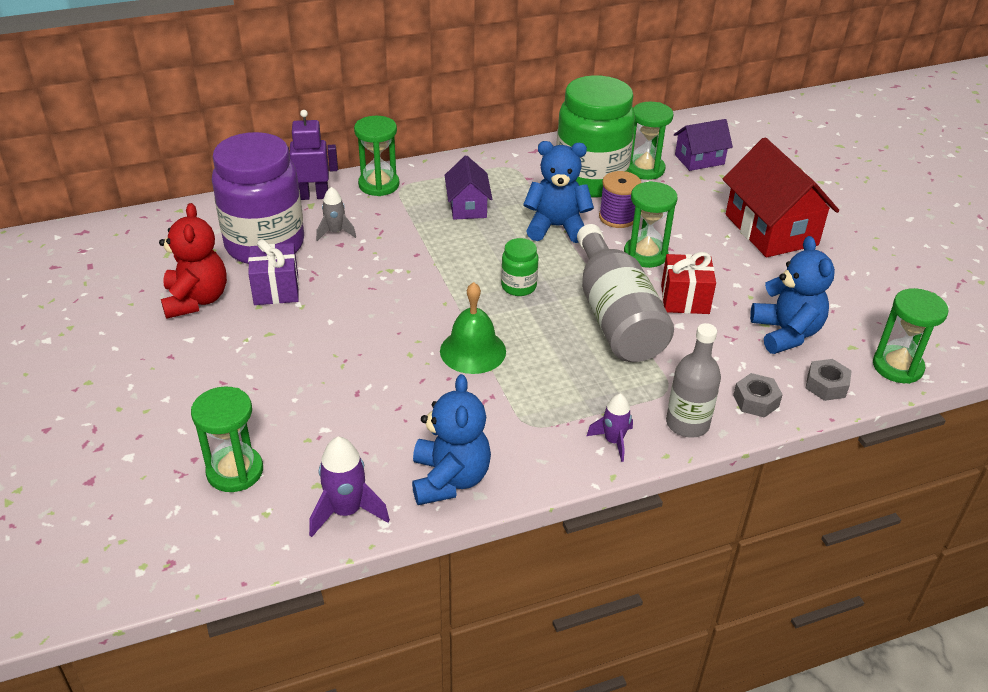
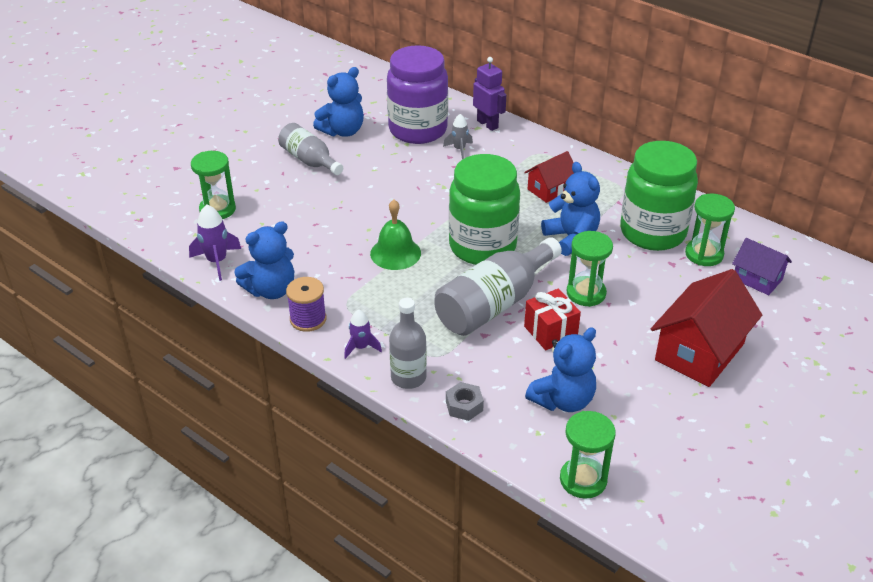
camera: 60 degrees right, 0 degrees up
red teddy bear [159,203,227,319] -> blue teddy bear [313,67,364,137]
purple gift [248,239,299,305] -> none
green hourglass [354,116,399,196] -> none
purple house [444,156,492,220] -> red house [524,151,574,203]
green jar [501,238,538,296] -> green jar [449,154,520,265], size x2.32
purple spool [599,171,641,228] -> purple spool moved to [286,277,326,332]
grey nut [805,359,852,401] -> none
none -> grey bottle [278,123,343,175]

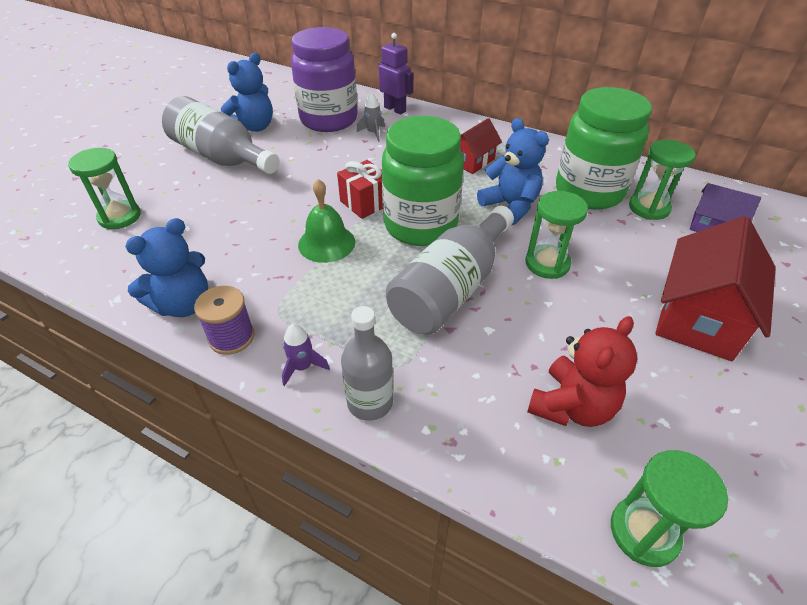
camera: 10 degrees left, 5 degrees up
purple rocket [189,205,241,281] -> none
grey bottle [278,123,343,175] -> grey bottle [162,96,280,174], size x1.58
grey nut [446,382,484,421] -> none
red gift [524,289,581,350] -> red gift moved to [337,160,383,219]
blue teddy bear [525,327,596,412] -> red teddy bear [527,316,637,427]

